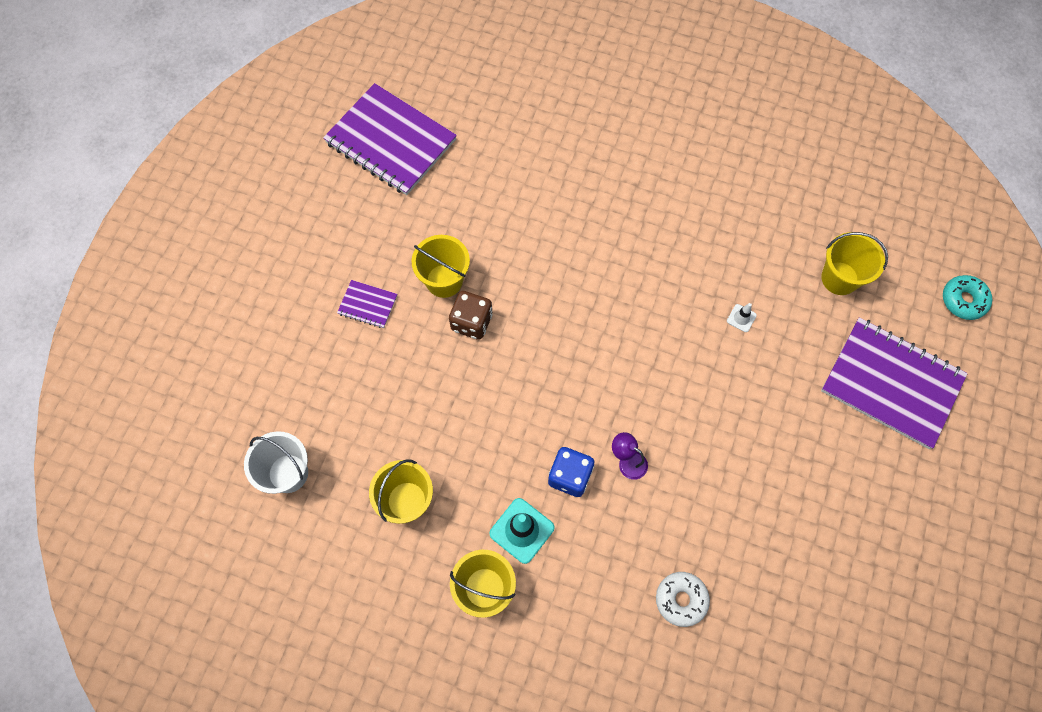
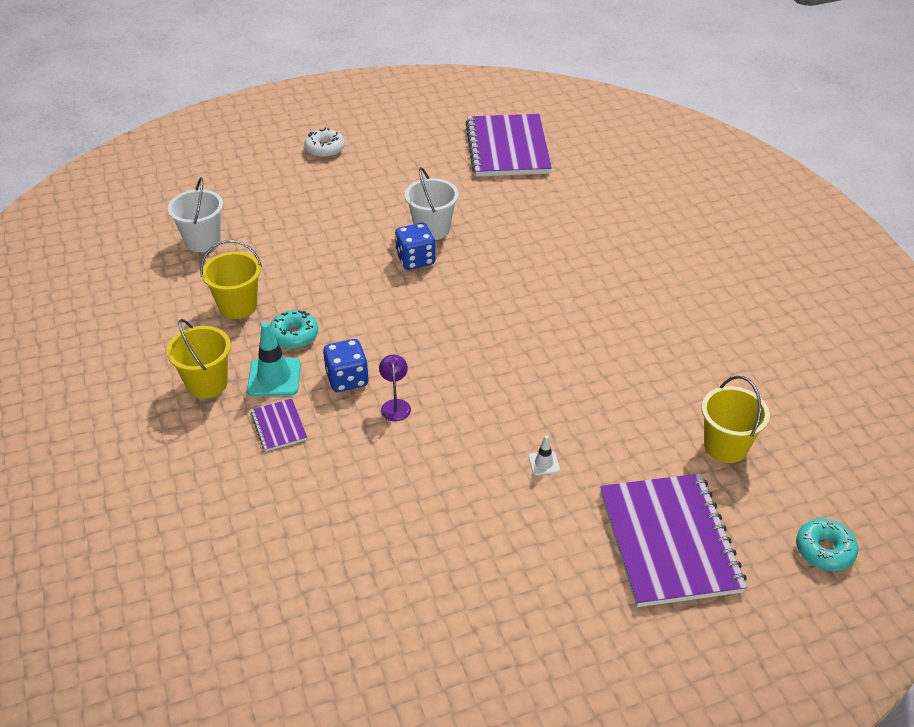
camera: 50 degrees right, 25 degrees down
purple notebook [337,280,397,328] -> purple notebook moved to [250,399,307,452]
yellow bucket [412,235,470,298] -> white bucket [405,167,459,240]
brown dice [449,291,493,340] -> blue dice [395,223,436,270]
white donut [656,572,710,627] -> white donut moved to [304,128,345,158]
white traffic cone [727,303,757,332] -> white traffic cone moved to [528,435,560,476]
none -> turquoise donut [270,310,318,349]

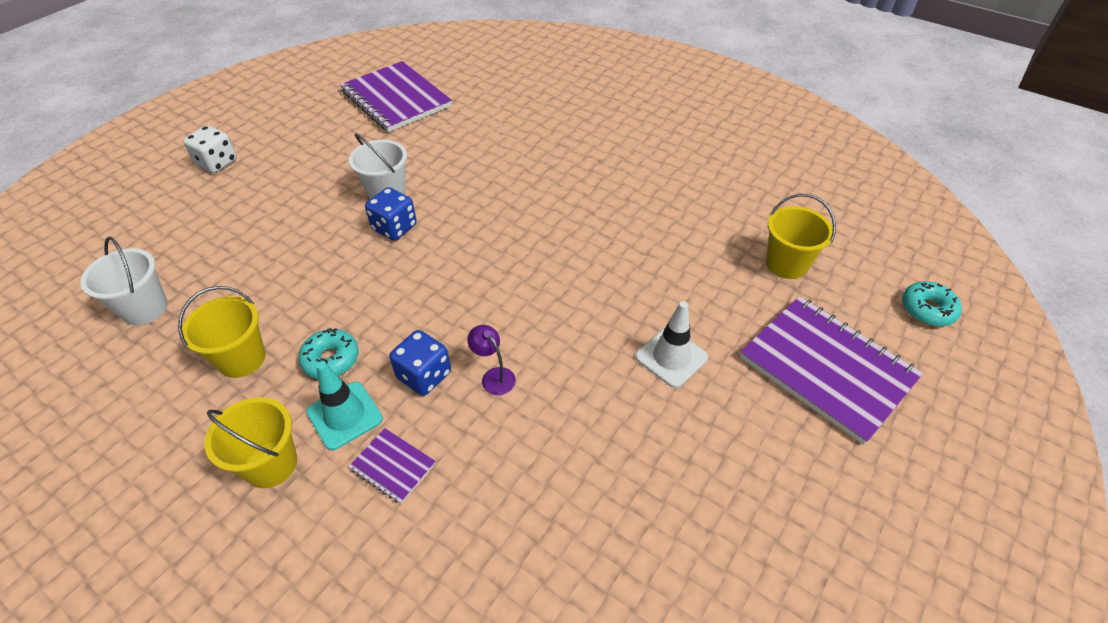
camera: 35 degrees left, 5 degrees up
white donut [304,128,345,158] -> white dice [183,126,237,173]
white traffic cone [528,435,560,476] -> white traffic cone [635,301,708,388], size x1.94

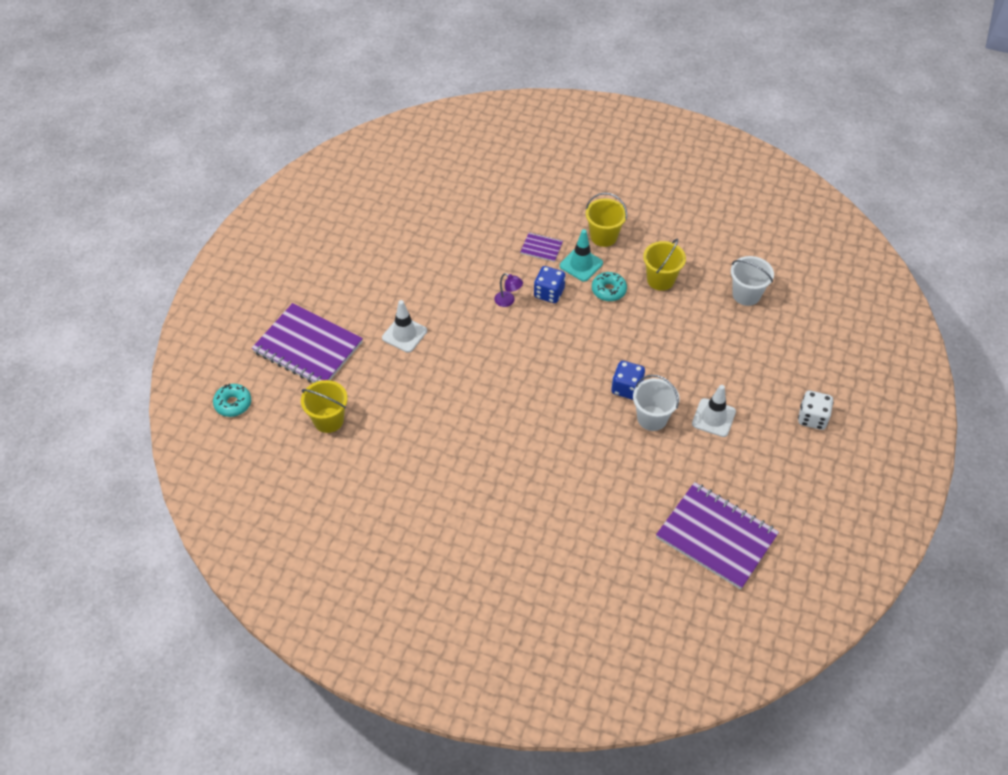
camera: 165 degrees right, 5 degrees up
none -> white traffic cone [692,385,736,437]

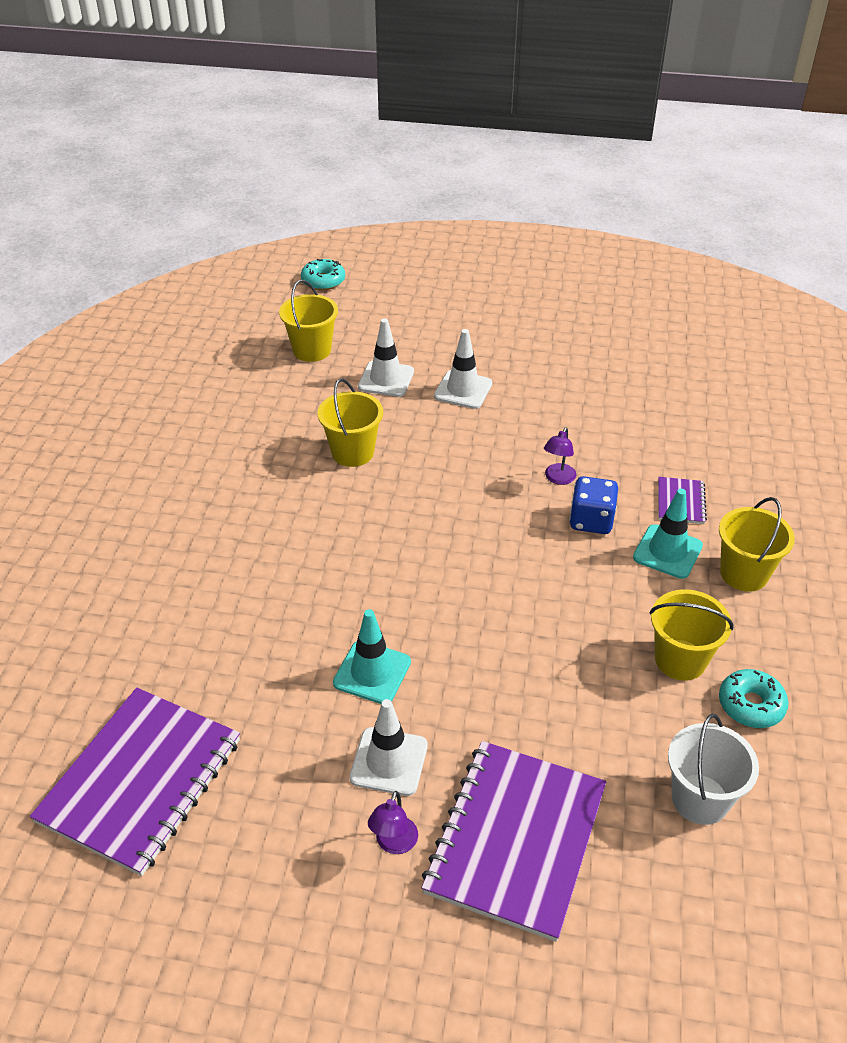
camera: 80 degrees right, 10 degrees down
purple notebook [252,303,363,383] -> purple notebook moved to [421,741,606,942]
turquoise donut [592,272,627,301] -> turquoise donut moved to [719,669,788,728]
blue dice [611,361,645,400] -> none
white bucket [633,375,680,431] -> turquoise traffic cone [333,609,411,704]
white dice [798,391,833,430] -> none
none -> yellow bucket [318,378,383,467]
none -> white traffic cone [358,318,414,397]
none -> purple lamp [368,791,418,854]

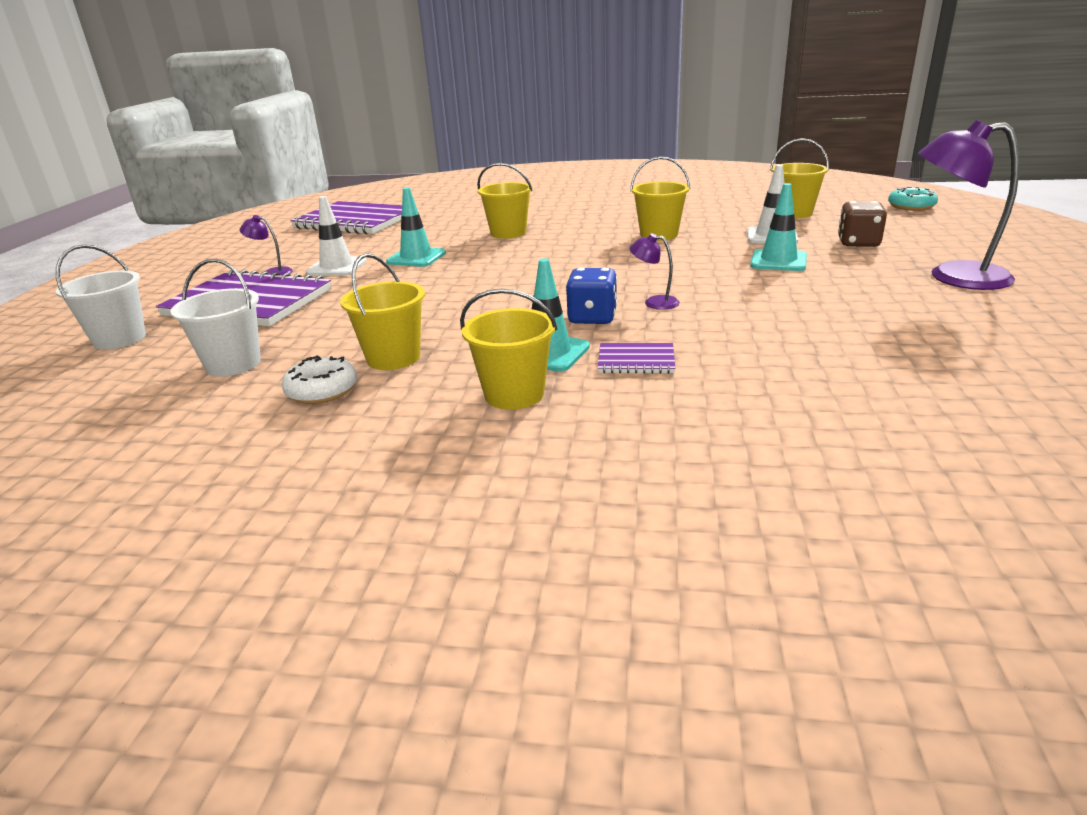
camera: 90 degrees right, 15 degrees down
white traffic cone [434,329,492,409] -> turquoise traffic cone [750,183,807,271]
turquoise donut [719,669,788,728] -> white donut [281,355,357,404]
none -> white bucket [56,244,146,350]
none -> yellow bucket [477,163,532,239]
none -> brown dice [838,201,887,247]
none -> purple lamp [918,120,1019,290]

